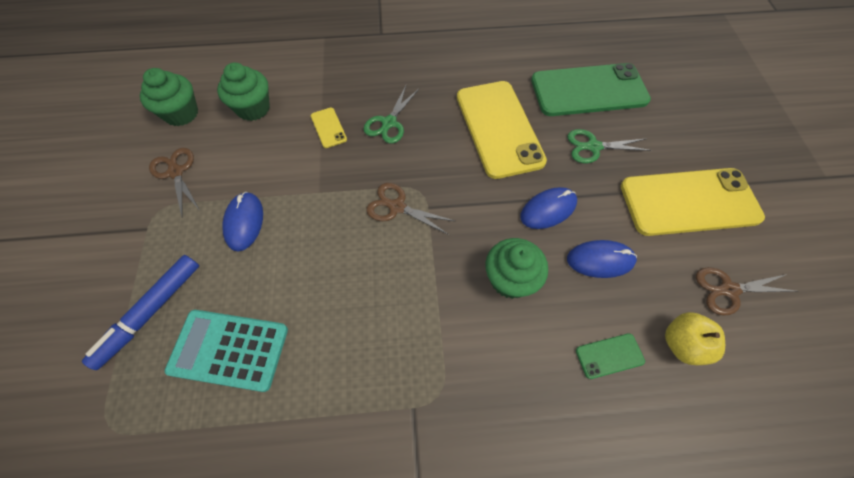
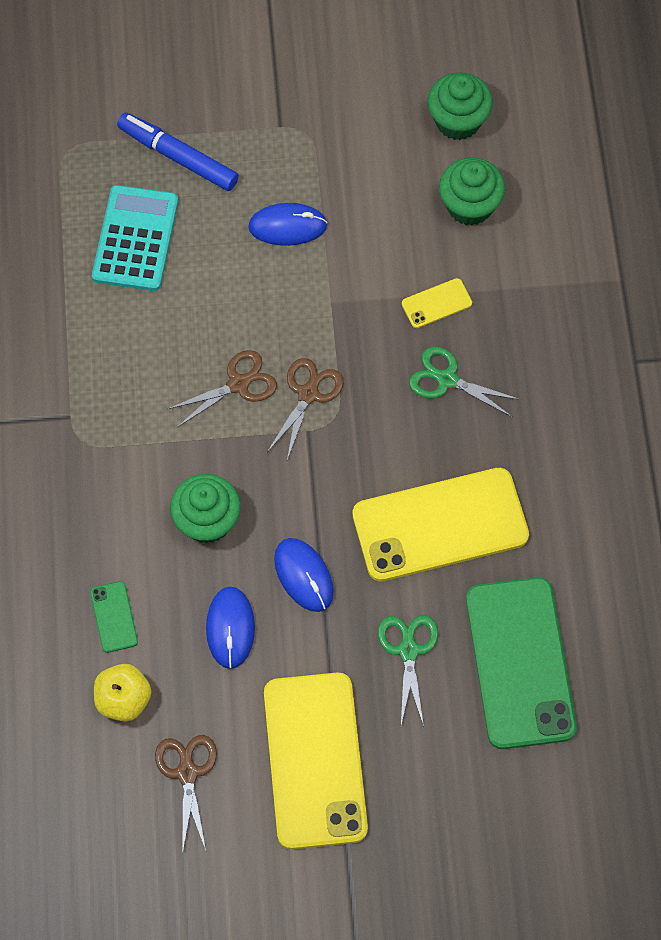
camera: 90 degrees right, 5 degrees up
brown scissors [149,148,199,216] -> brown scissors moved to [168,350,277,427]

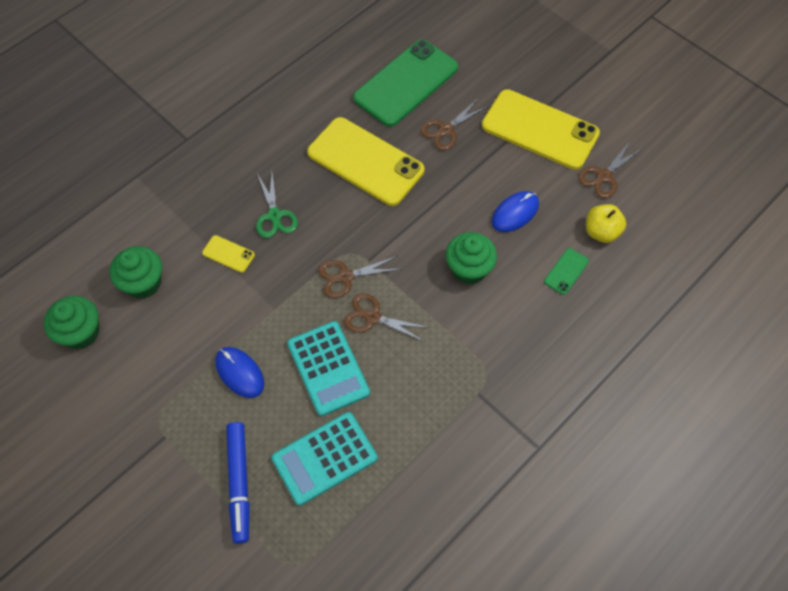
camera: 130 degrees left, 5 degrees down
yellow phone [264,673,368,849] -> yellow phone turned 75 degrees clockwise [482,89,600,170]
blue mouse [274,538,334,612] -> none
green scissors [378,615,438,727] -> brown scissors [420,100,488,150]
none -> turquoise calculator [287,321,370,416]

